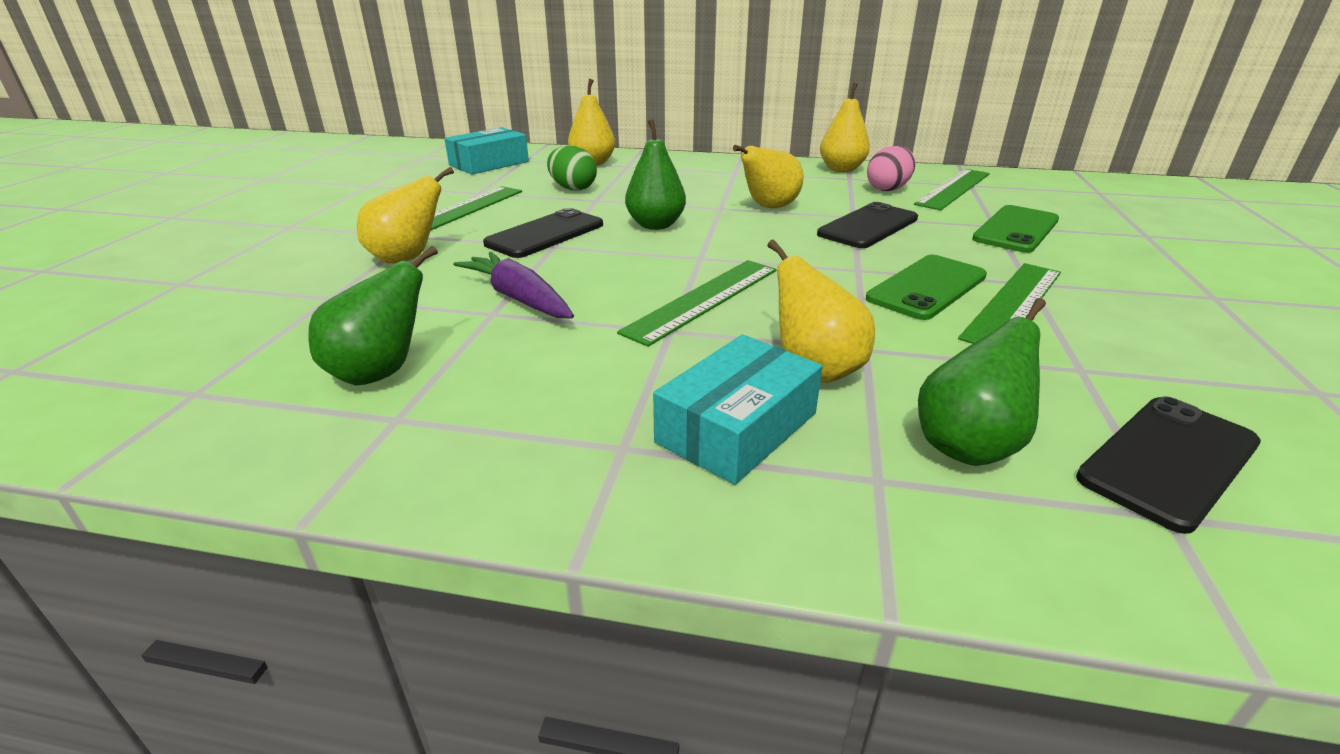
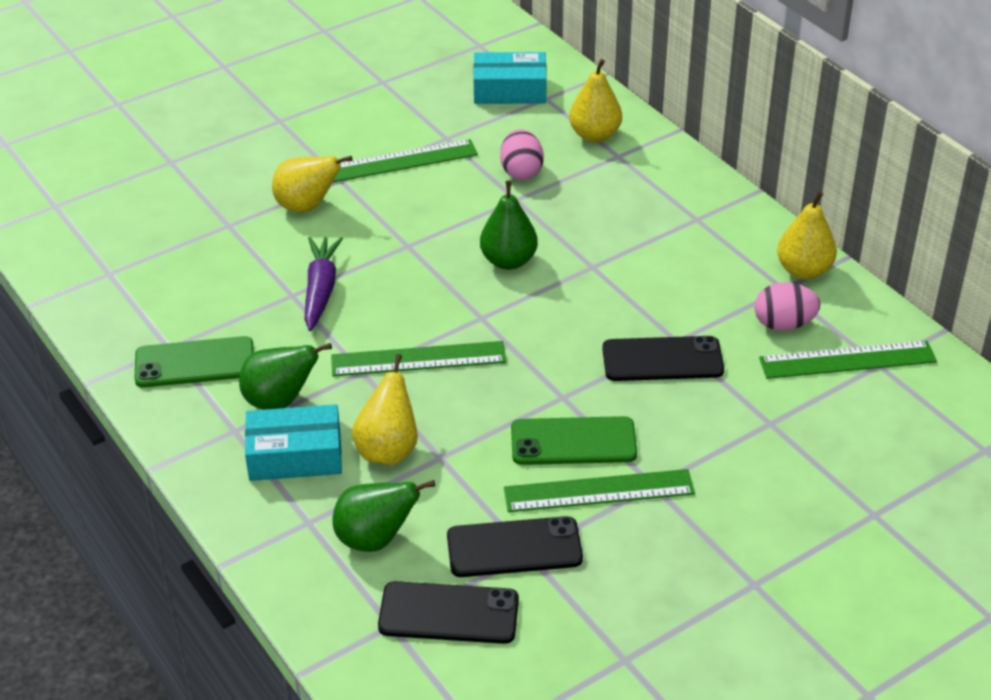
camera: 45 degrees right, 10 degrees up
green pear [308,246,438,386] -> green pear moved to [239,343,332,410]
black phone [483,208,603,258] -> black phone moved to [447,516,583,577]
green egg [547,145,597,191] -> pink egg [500,129,544,180]
yellow pear [733,145,804,208] -> none
green phone [972,205,1059,253] -> green phone moved to [135,336,254,388]

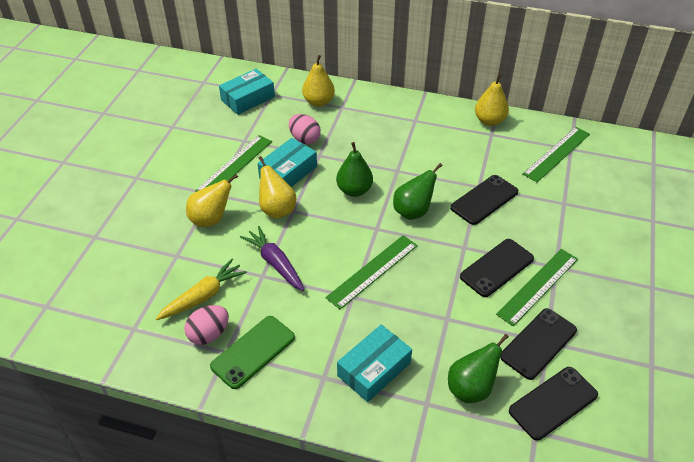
camera: 40 degrees left, 5 degrees up
green pear [239,343,332,410] -> green pear moved to [393,163,442,220]
yellow pear [352,354,418,465] -> yellow pear moved to [259,156,296,219]
green phone [511,416,637,465] -> black phone [460,239,534,297]
pink egg [755,282,820,331] -> pink egg moved to [184,305,229,345]
none -> yellow carrot [156,258,247,320]
none -> turquoise box [257,138,317,187]

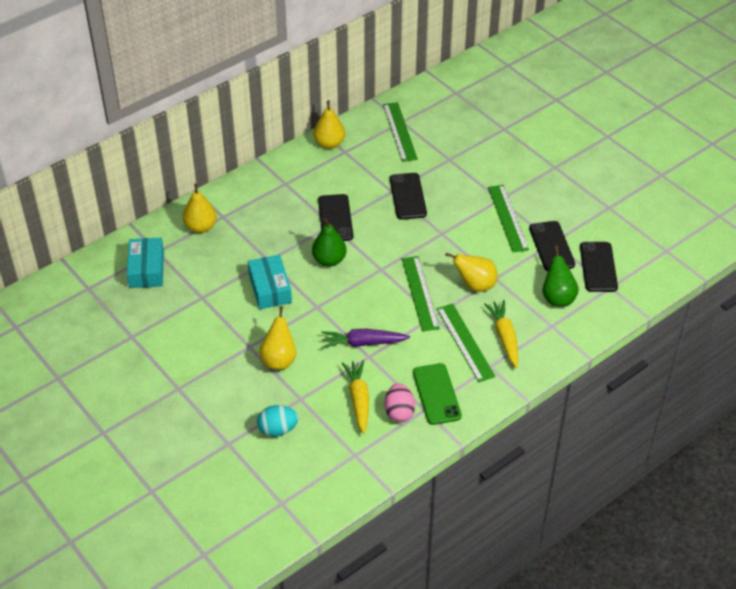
camera: 55 degrees left, 0 degrees up
green ruler [195,135,272,192] -> green ruler moved to [437,304,496,382]
yellow pear [259,156,296,219] -> yellow pear moved to [445,253,498,292]
pink egg [289,114,321,144] -> none
turquoise box [337,324,412,402] -> yellow carrot [484,300,518,368]
green pear [393,163,442,220] -> none
black phone [460,239,534,297] -> black phone moved to [318,194,353,241]
none -> turquoise egg [257,405,298,437]

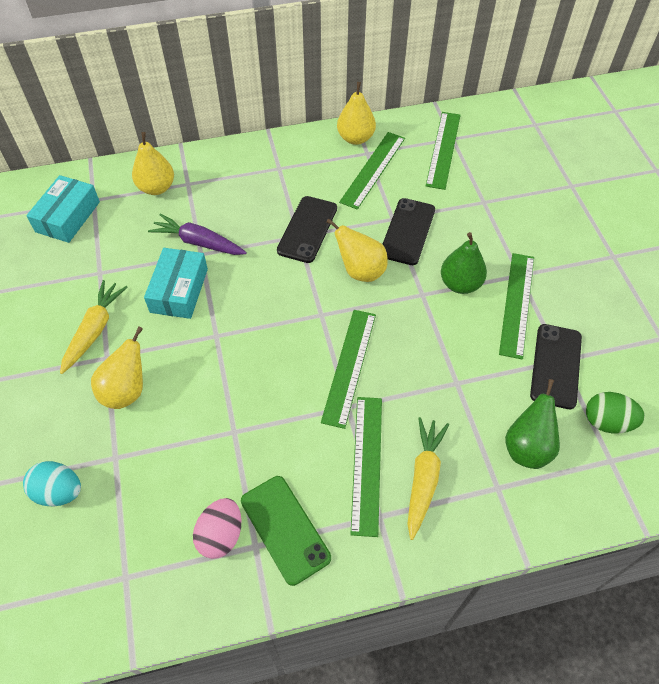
camera: 25 degrees right, 10 degrees up
green pear [312,218,347,267] -> green pear moved to [441,232,487,294]
purple carrot [321,329,410,349] -> purple carrot moved to [148,214,247,255]
yellow carrot [342,360,369,434] -> yellow carrot moved to [60,280,128,374]
green phone [413,363,462,425] -> green phone turned 45 degrees counterclockwise [241,476,331,586]
yellow pear [445,253,498,292] -> yellow pear moved to [327,219,388,282]
black phone [580,242,618,292] -> green egg [586,392,645,433]
none -> green ruler [339,132,405,210]

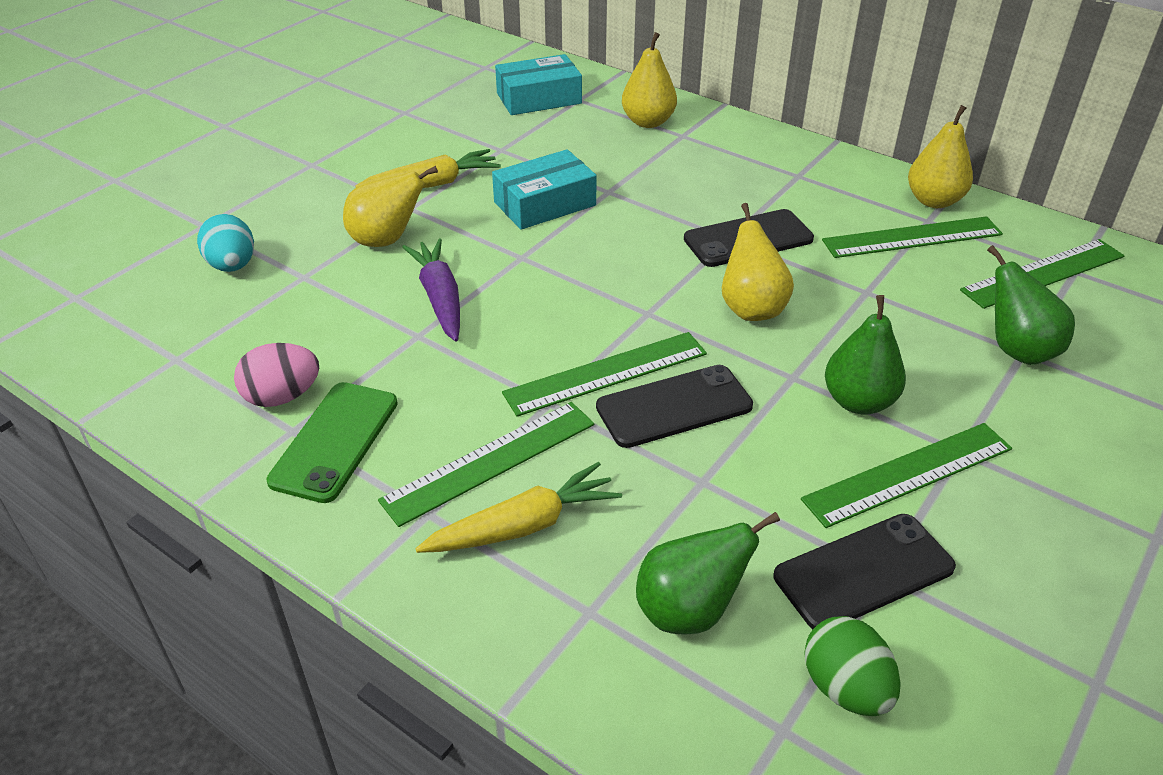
camera: 50 degrees right, 15 degrees down
purple carrot [148,214,247,255] -> purple carrot moved to [402,239,460,341]
black phone [382,198,435,265] -> black phone moved to [596,365,753,448]
none -> green pear [987,245,1075,365]

